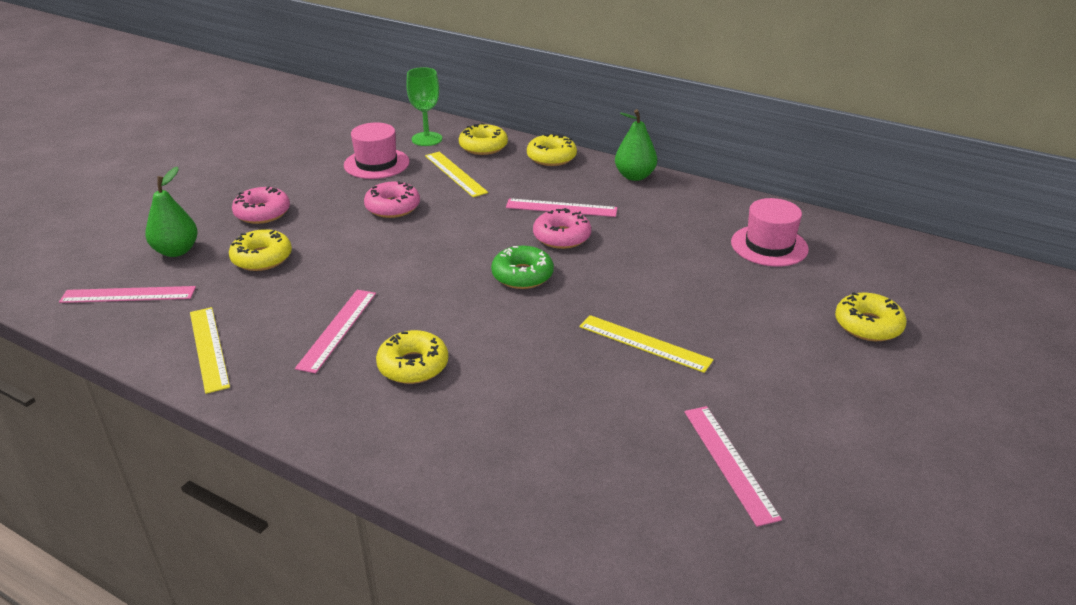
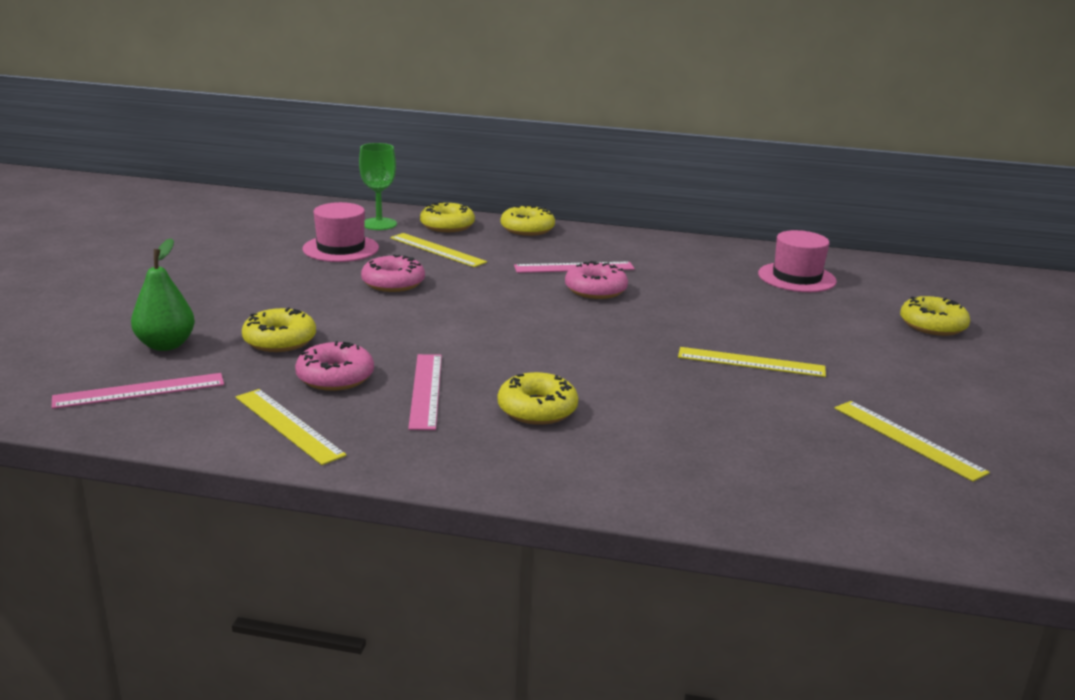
camera: 20 degrees left, 10 degrees down
pink donut [232,187,290,224] -> pink donut moved to [295,341,374,391]
green donut [491,246,554,289] -> none
green pear [615,109,657,181] -> none
pink ruler [684,406,782,527] -> yellow ruler [835,401,990,482]

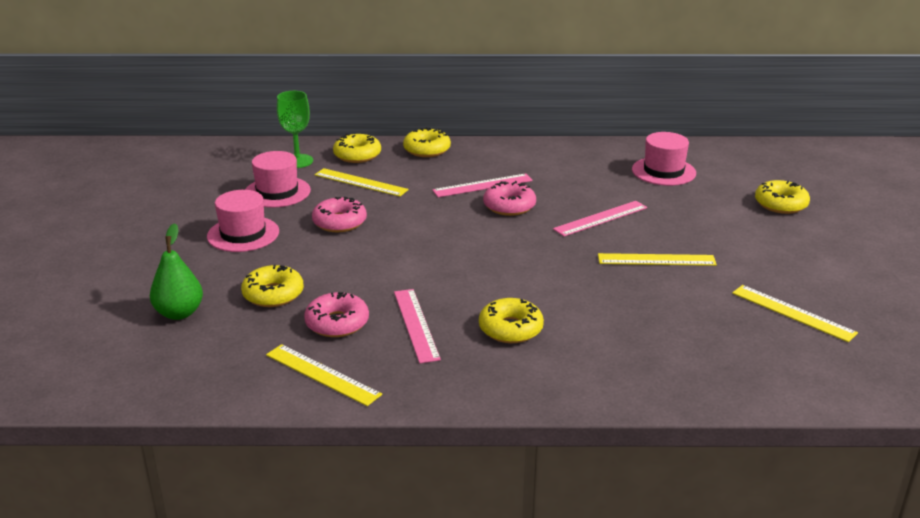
camera: 10 degrees left, 5 degrees up
pink ruler [52,373,224,409] -> pink ruler moved to [553,201,647,236]
none -> pink hat [207,190,279,252]

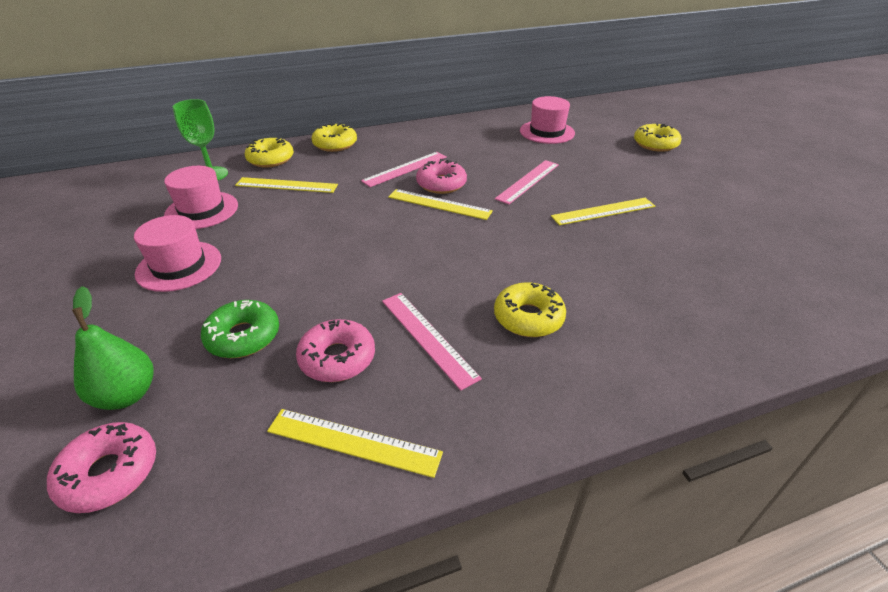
camera: 20 degrees left, 10 degrees up
yellow donut [241,265,304,307] -> green donut [201,300,279,358]
pink donut [312,197,367,232] -> pink donut moved to [47,422,156,513]
yellow ruler [732,285,858,342] -> yellow ruler moved to [388,189,493,220]

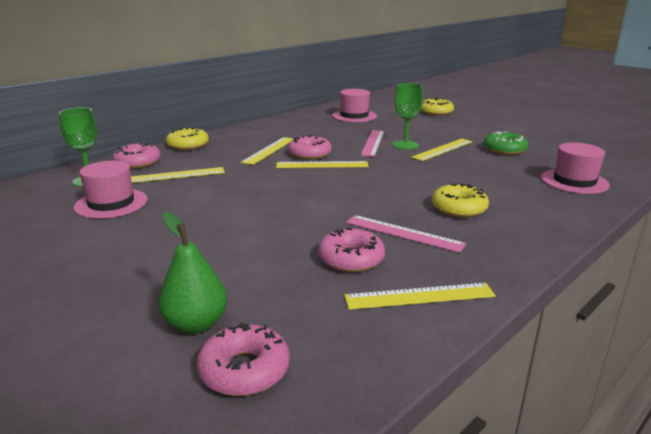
camera: 25 degrees left, 15 degrees down
pink hat [134,215,221,292] -> pink hat moved to [541,143,610,194]
green donut [201,300,279,358] -> green donut moved to [484,131,528,155]
yellow donut [245,138,294,168] -> pink donut [113,143,161,168]
pink ruler [361,152,447,187] -> yellow ruler [241,137,293,165]
none -> green goblet [392,83,423,150]

